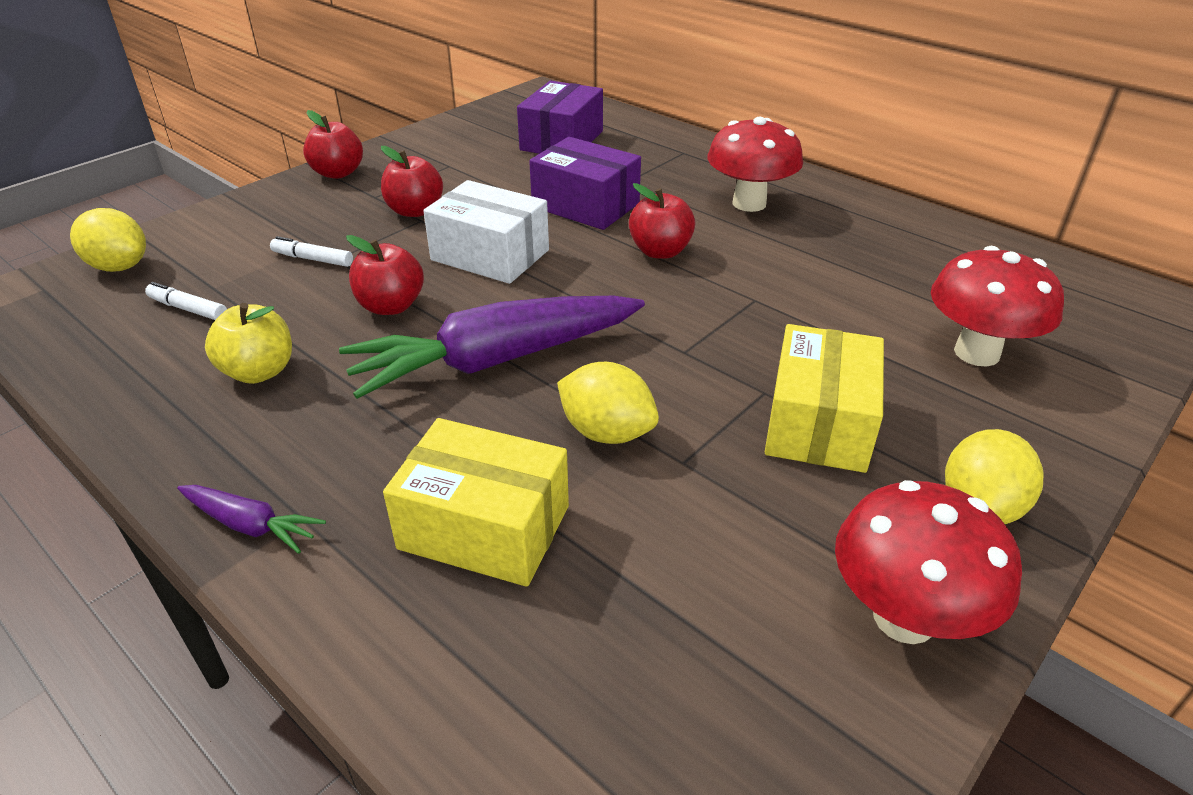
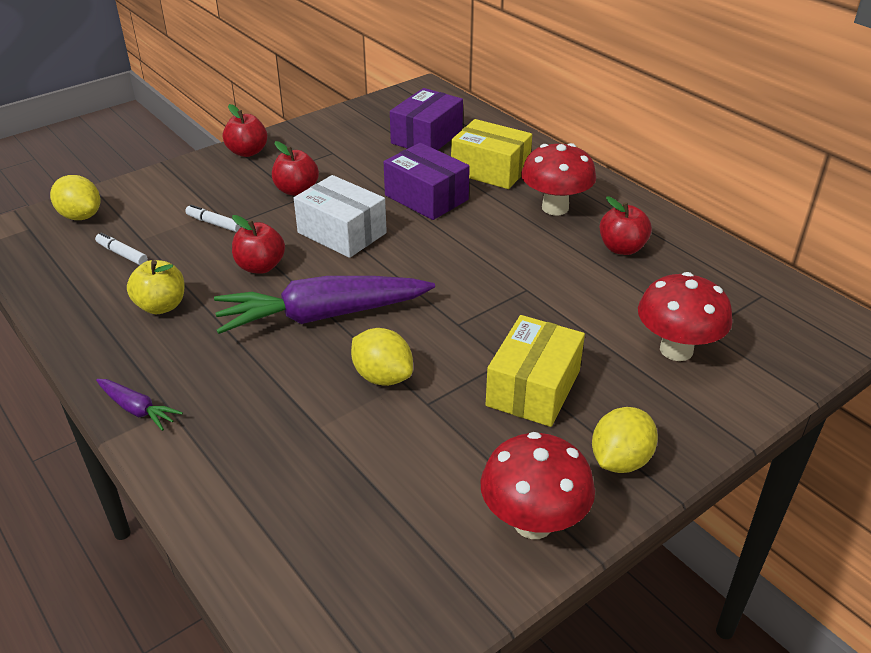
camera: 10 degrees right, 0 degrees up
yellow box [383,418,569,587] -> yellow box moved to [451,119,532,189]
red apple [629,183,695,259] -> red apple moved to [600,196,652,255]

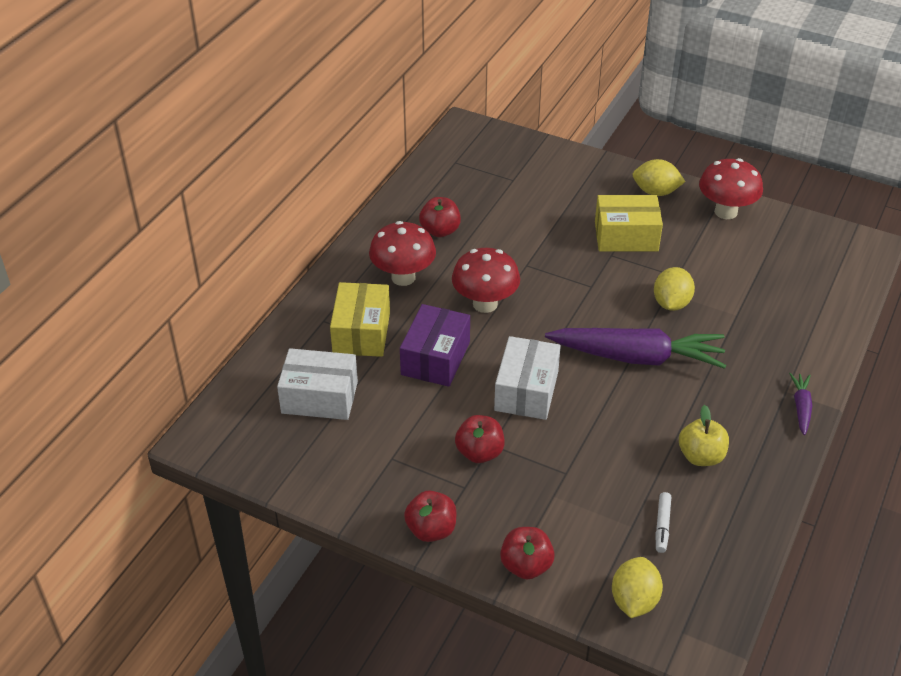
camera: 115 degrees left, 5 degrees up
white marker [185,205,241,232] -> none
purple carrot [214,276,435,334] -> purple carrot turned 45 degrees counterclockwise [545,328,726,369]
red apple [232,215,285,274] -> red apple moved to [500,527,555,580]
purple box [390,88,463,150] -> white box [277,348,358,420]
red mushroom [638,272,733,361] -> red mushroom moved to [452,248,520,313]

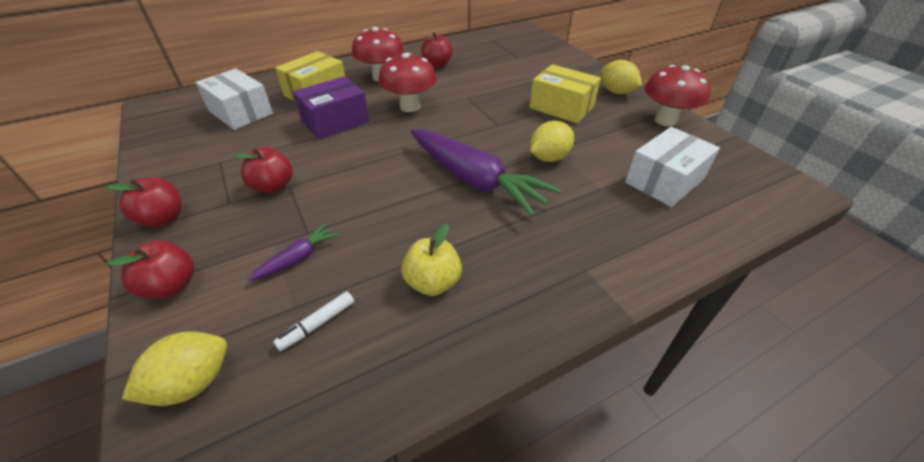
camera: 35 degrees right, 0 degrees up
white box [494,336,561,420] -> white box moved to [625,127,720,207]
purple carrot [789,373,812,435] -> purple carrot moved to [247,223,340,281]

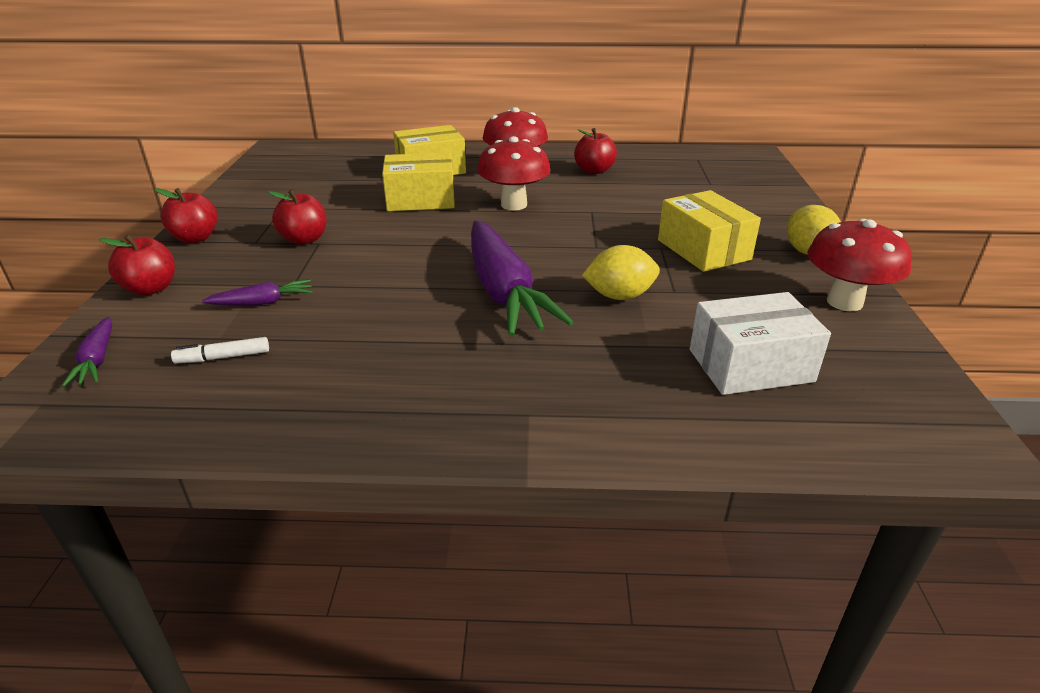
camera: 30 degrees right, 10 degrees down
yellow lemon [122,331,227,406] -> purple carrot [62,317,112,387]
white box [196,69,273,130] -> none
purple box [293,76,369,139] -> yellow box [382,152,455,211]
yellow apple [401,224,462,296] -> none

